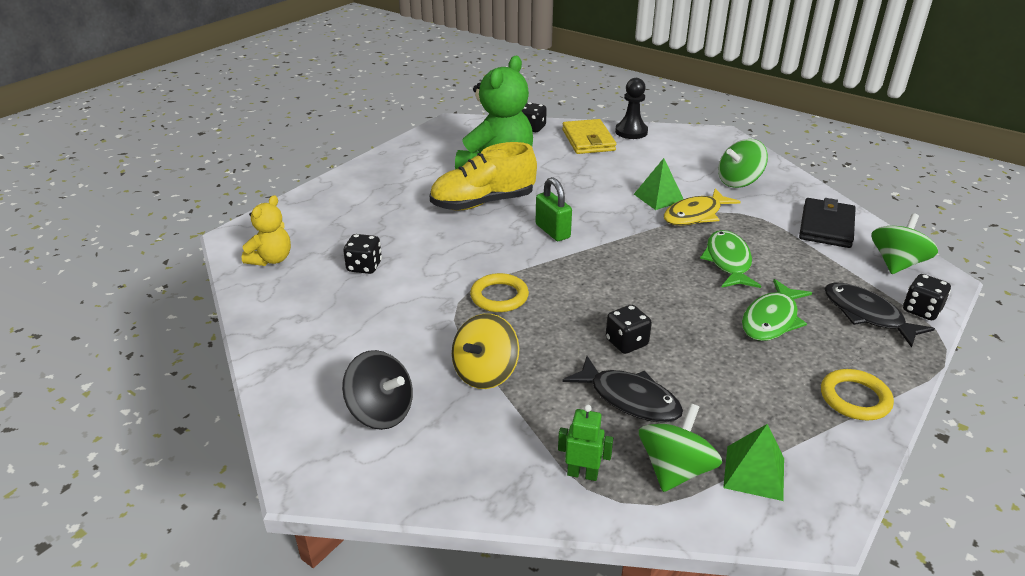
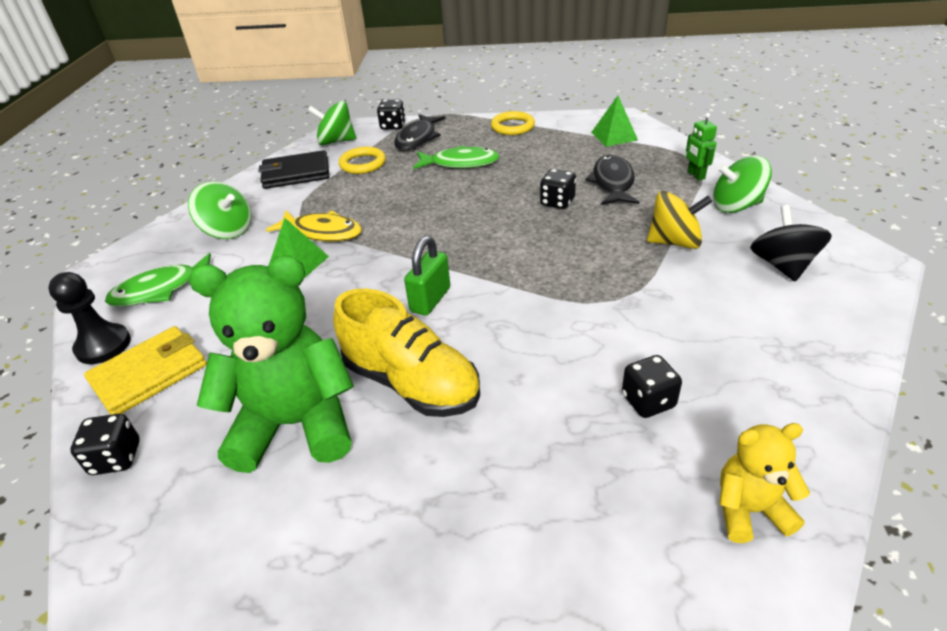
camera: 120 degrees left, 5 degrees up
yellow ring [470,273,529,312] -> yellow ring moved to [339,147,386,174]
green spinning top [639,403,722,492] -> green spinning top moved to [713,156,772,213]
green fish [700,230,761,288] -> green fish moved to [105,253,211,307]

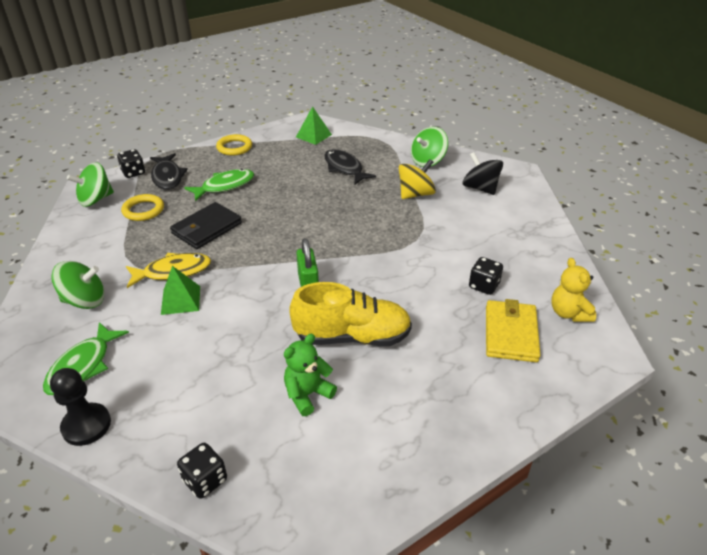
camera: 40 degrees left, 0 degrees up
yellow wallet [84,326,207,415] -> yellow wallet moved to [486,299,541,362]
green teddy bear [188,256,354,473] -> green teddy bear [284,334,337,416], size x0.52
black wallet [259,150,329,189] -> black wallet moved to [170,202,242,249]
black dice [540,169,576,209] -> none
green robot [686,113,717,180] -> none
yellow teddy bear [719,423,810,543] -> yellow teddy bear turned 60 degrees counterclockwise [552,258,596,322]

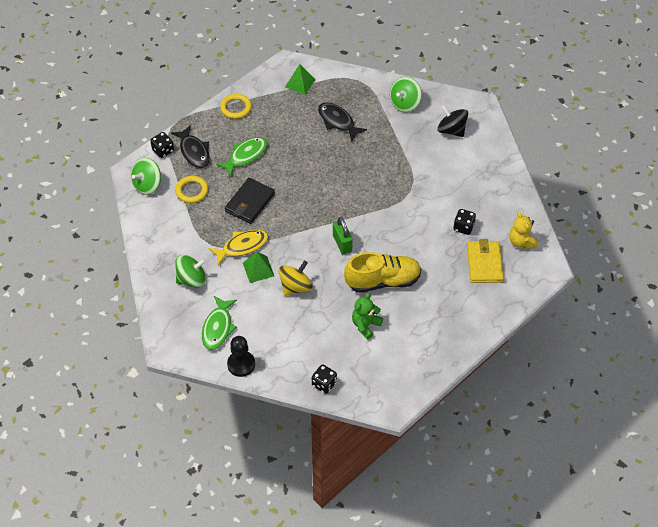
camera: 10 degrees left, 15 degrees up
yellow spinning top [399,159,436,199] -> yellow spinning top moved to [278,261,312,296]

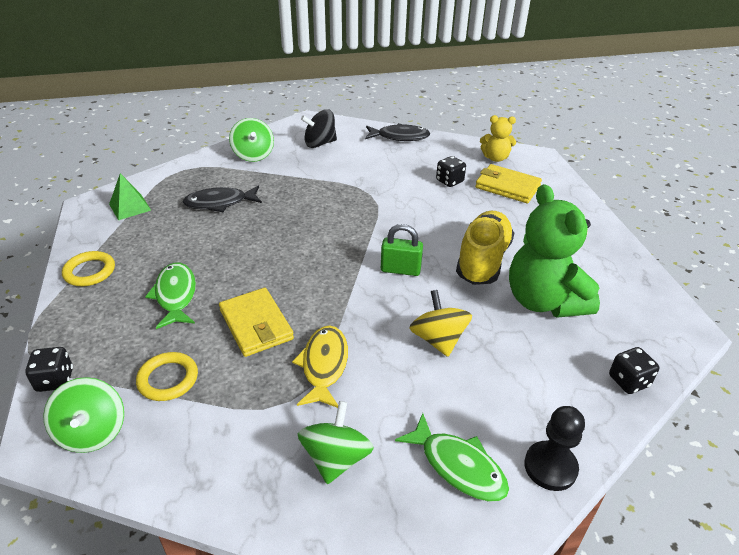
camera: 60 degrees left, 15 degrees down
black fish [171,125,210,168] -> black fish moved to [365,123,430,141]
black wallet [225,178,275,224] -> yellow wallet [219,288,294,357]
green pyramid [243,252,274,283] -> none
green teddy bear [352,293,383,339] -> green teddy bear [509,184,600,318], size x1.94

